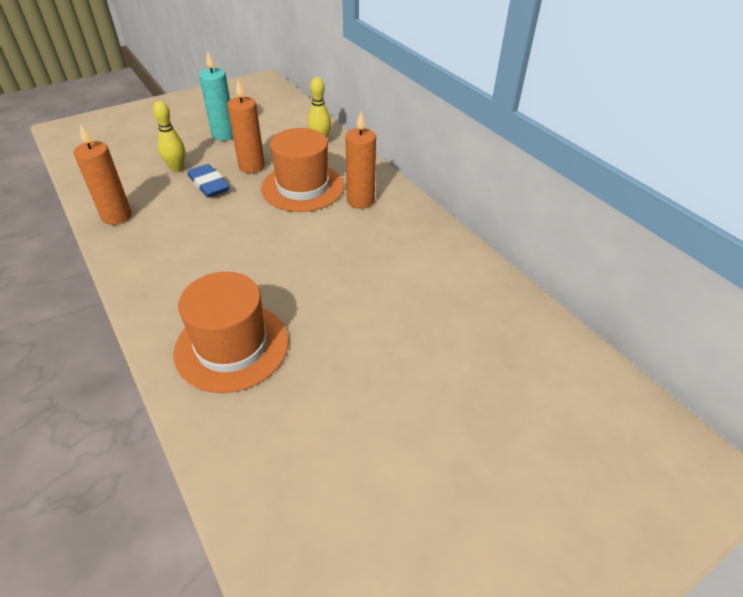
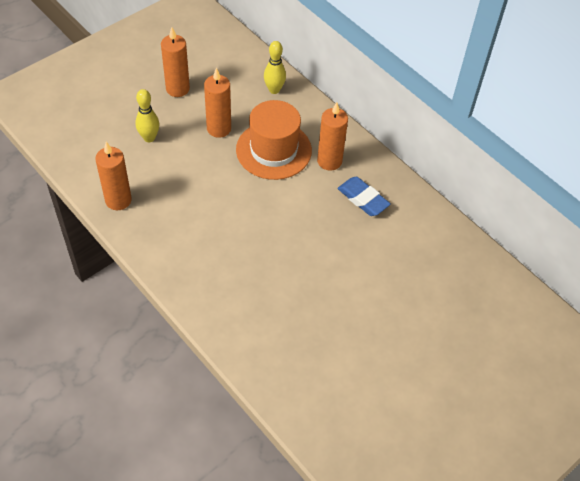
camera: 10 degrees left, 10 degrees up
orange hat [174,272,289,393] -> none
blue eraser [187,164,230,198] -> blue eraser moved to [337,177,391,216]
turquoise candle [199,51,233,141] -> orange candle [161,27,190,97]

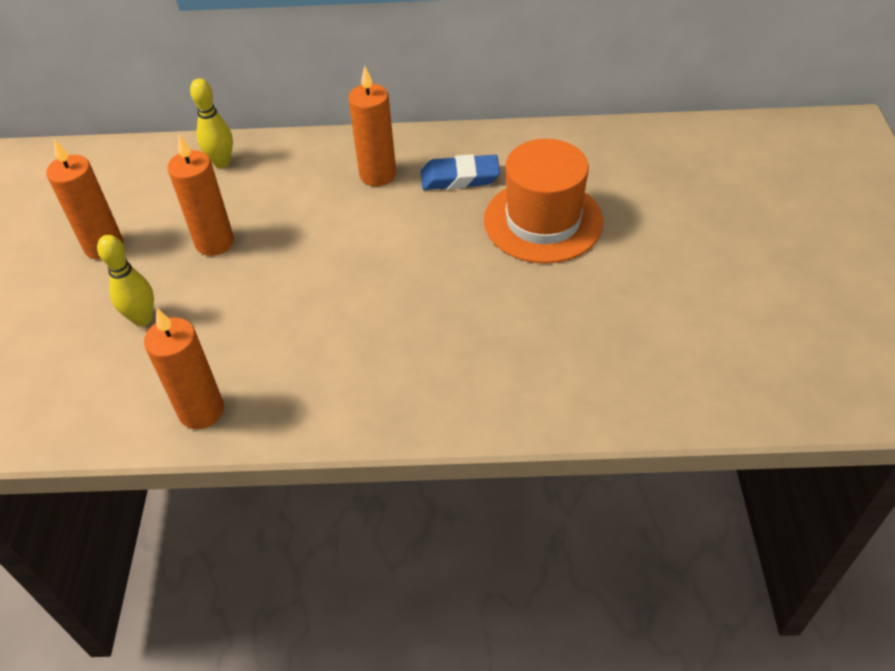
camera: 45 degrees left, 5 degrees down
orange hat [236,100,312,180] -> orange hat moved to [484,139,603,264]

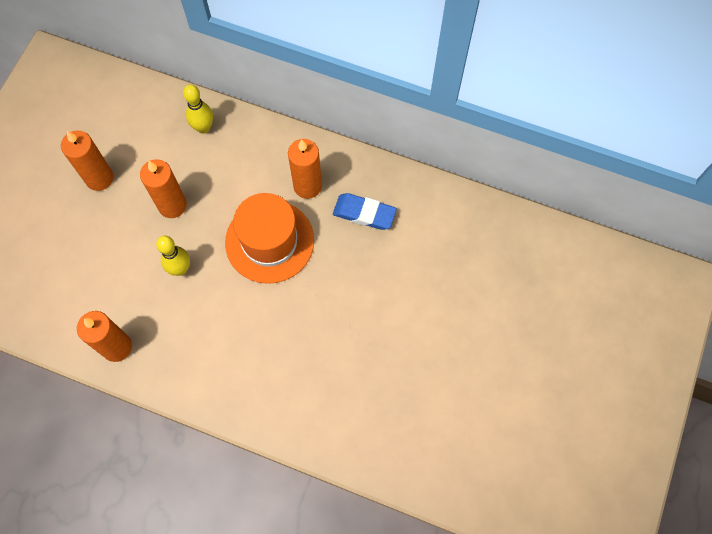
camera: 20 degrees right, 20 degrees up
yellow bowling pin [97,235,154,326] -> yellow bowling pin moved to [156,236,190,276]
orange hat [484,139,603,264] -> orange hat moved to [225,193,314,284]

